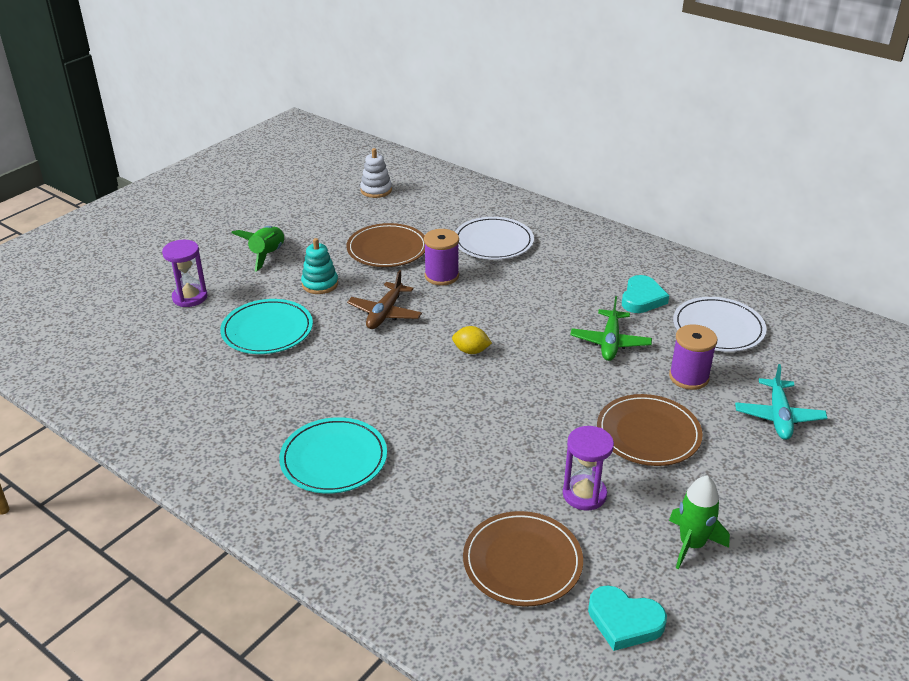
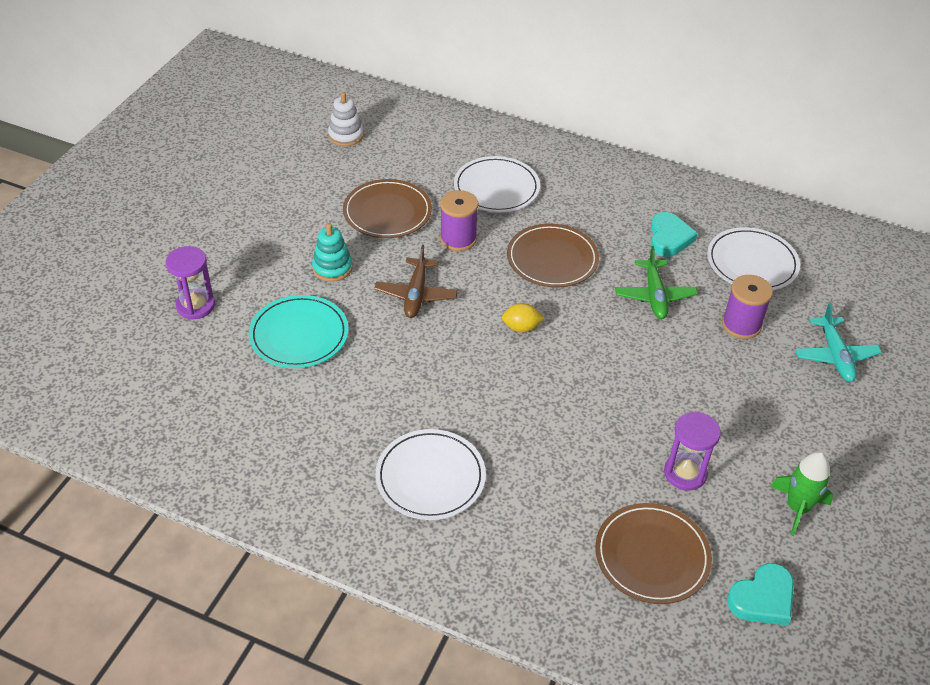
camera: 15 degrees left, 10 degrees up
green rocket [231,226,285,272] -> none
turquoise plate [279,417,387,494] -> white plate [375,429,486,520]
turquoise heart [588,585,667,651] -> turquoise heart turned 45 degrees counterclockwise [727,563,794,625]
brown plate [597,394,703,466] -> brown plate moved to [507,223,599,288]

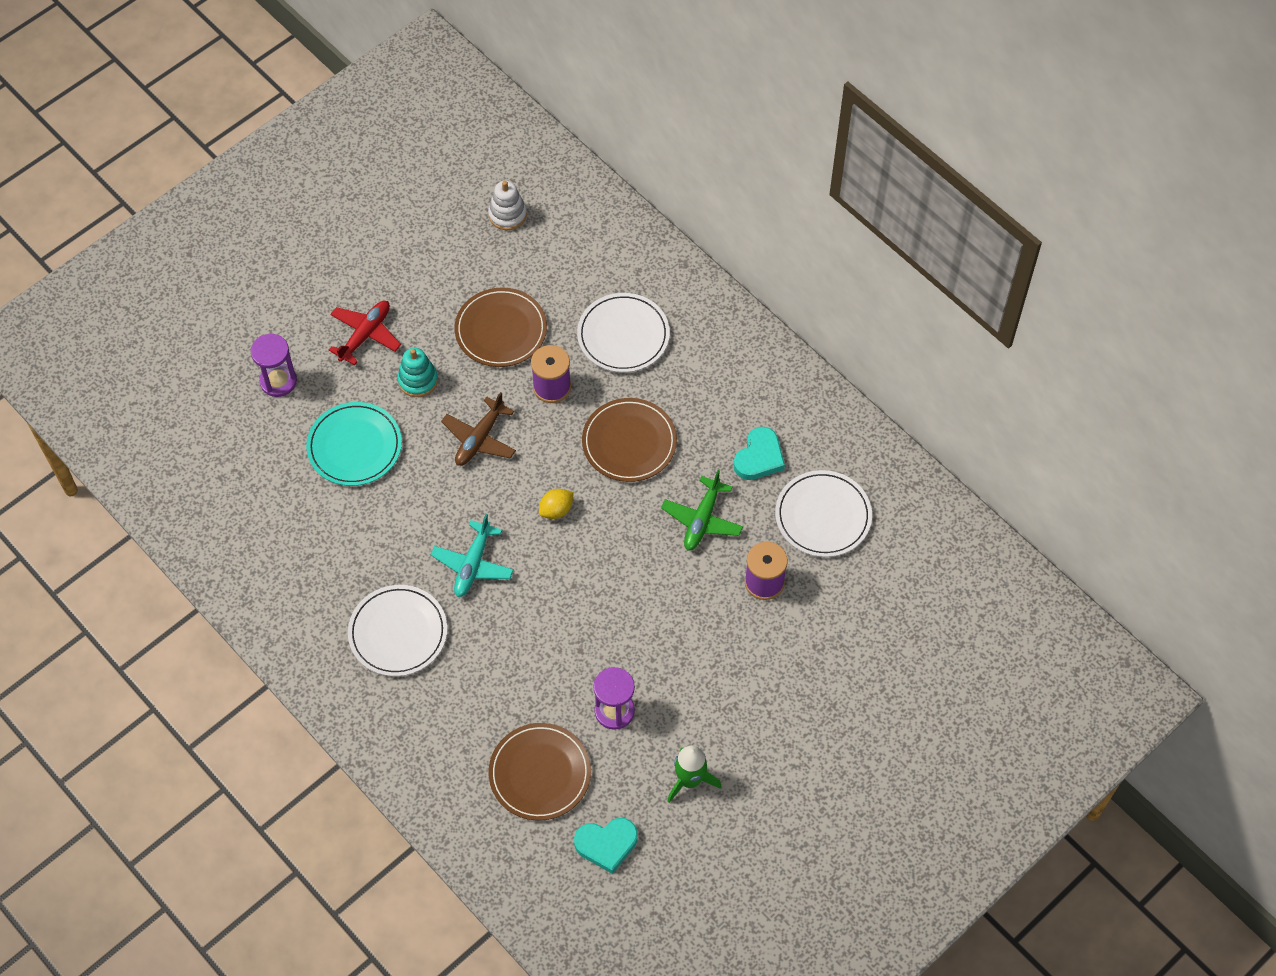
camera: 25 degrees right, 15 degrees up
yellow lemon [502,303,544,332] -> yellow lemon turned 60 degrees counterclockwise [539,489,574,519]
turquoise plane [795,303,882,382] -> turquoise plane moved to [431,514,514,597]
none -> red plane [328,301,401,366]

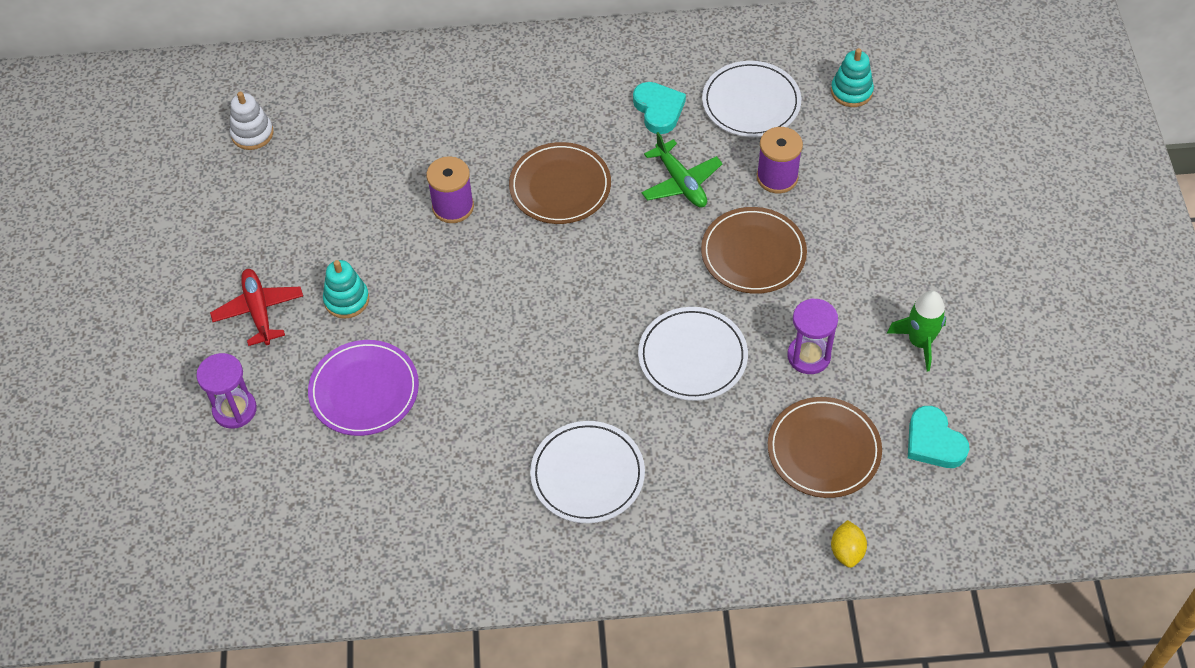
camera: 50 degrees left, 5 degrees down
turquoise plate [306,402,402,486] -> purple plate [308,340,419,436]
turquoise plane [431,514,514,597] -> none
brown plane [441,392,516,466] -> none
brown plate [455,288,547,367] -> brown plate moved to [701,207,807,294]
yellow lemon [539,489,574,519] -> yellow lemon moved to [831,520,867,568]
turquoise heart [574,818,638,874] -> turquoise heart turned 120 degrees clockwise [908,406,970,468]
white plate [577,293,670,372] -> white plate moved to [638,307,748,401]
none -> turquoise stacking toy [831,48,874,107]

